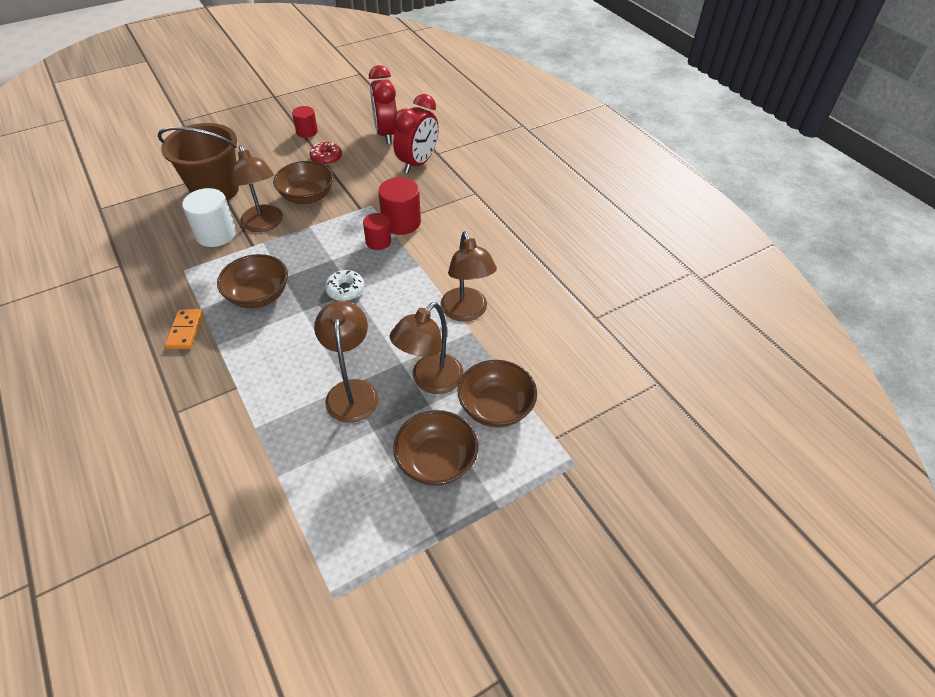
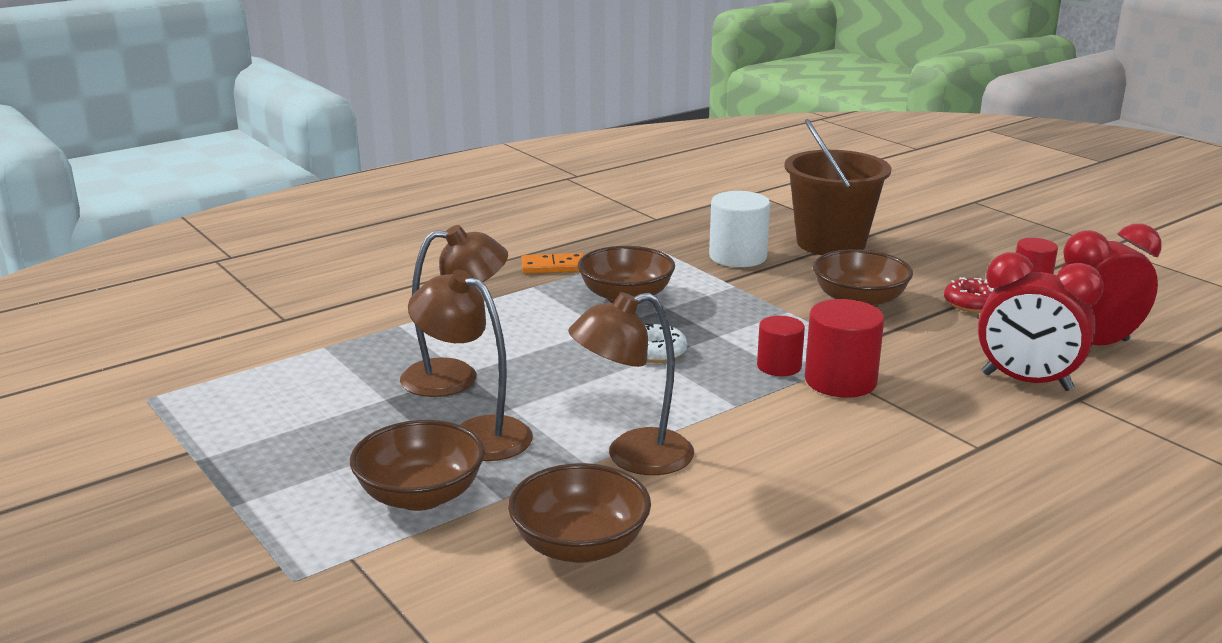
camera: 85 degrees right, 25 degrees down
brown lamp [231,145,283,232] -> none
brown bowl [393,410,479,486] -> brown bowl moved to [508,463,651,563]

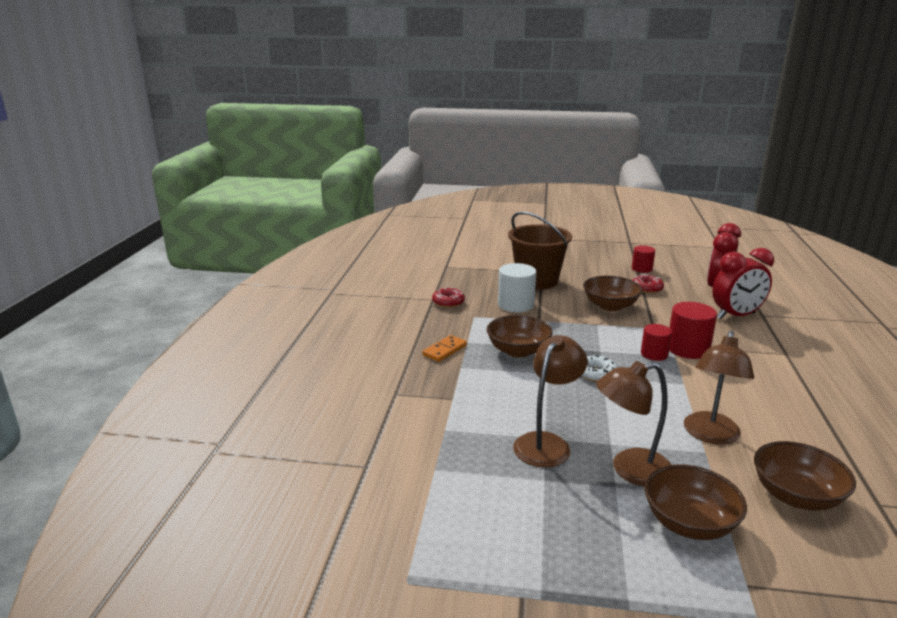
camera: 45 degrees left, 0 degrees up
none -> red donut [432,288,465,308]

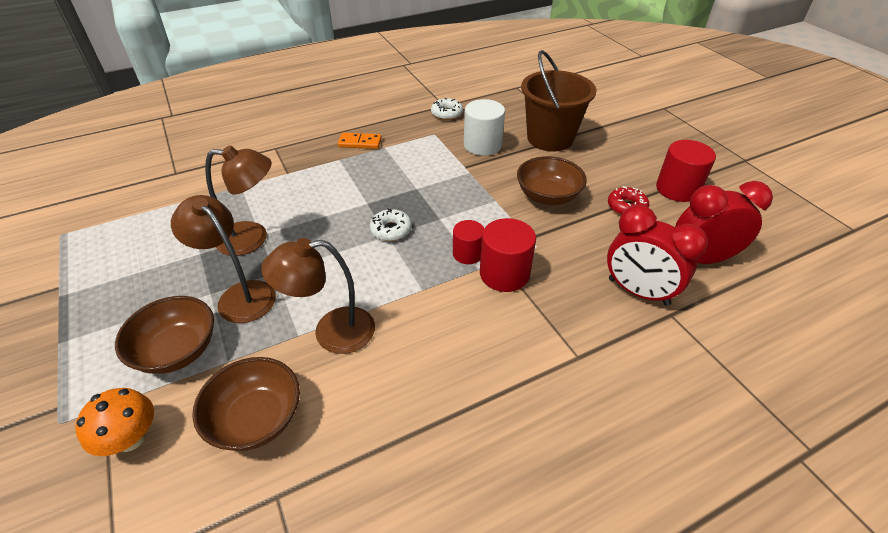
camera: 55 degrees right, 20 degrees up
red donut [432,288,465,308] -> white donut [431,98,463,120]
brown bowl [487,315,553,358] -> none
red cylinder [632,246,655,273] -> red cylinder [656,140,716,202], size x1.58
none -> orange mushroom [75,388,154,456]

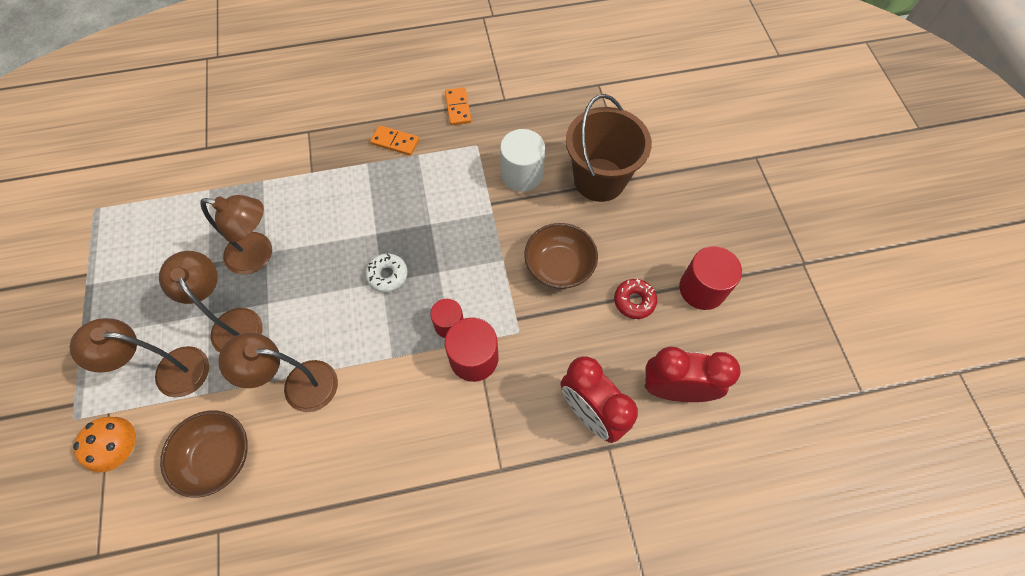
camera: 15 degrees right, 20 degrees up
brown bowl [115,296,214,374] -> brown lamp [70,318,209,397]
white donut [431,98,463,120] -> none
none -> orange domino [445,87,471,125]

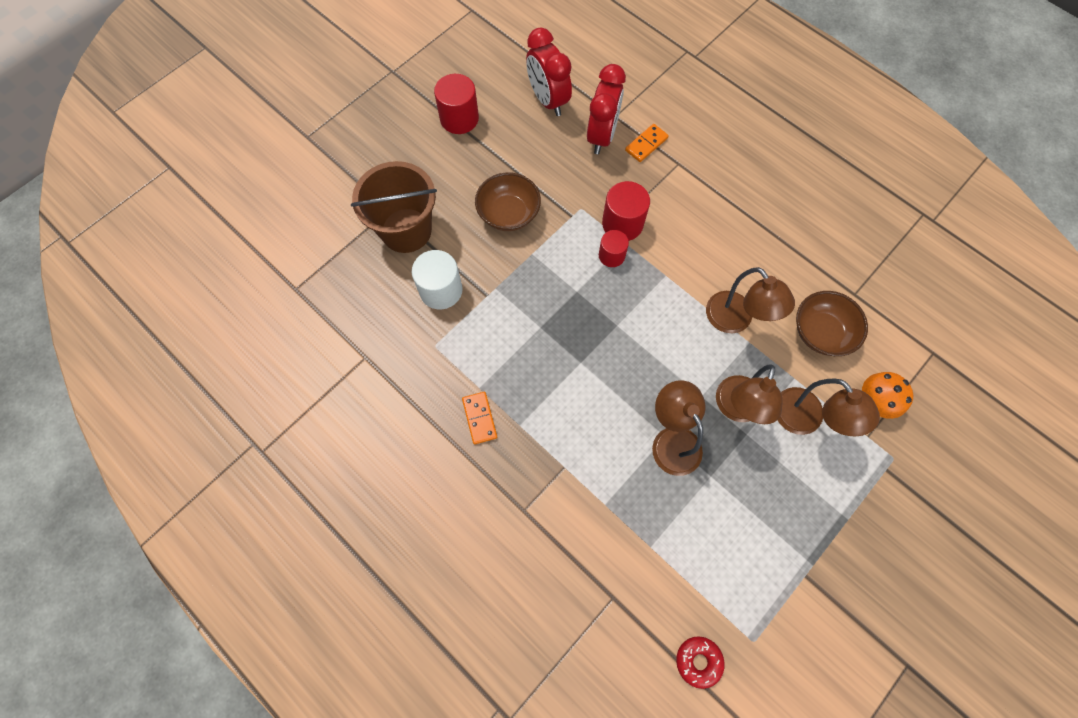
camera: 125 degrees left, 5 degrees up
white donut [365,253,408,292] -> none
orange domino [445,87,471,125] -> orange domino moved to [625,124,669,162]
red donut [614,279,657,319] -> red donut moved to [676,636,725,689]

